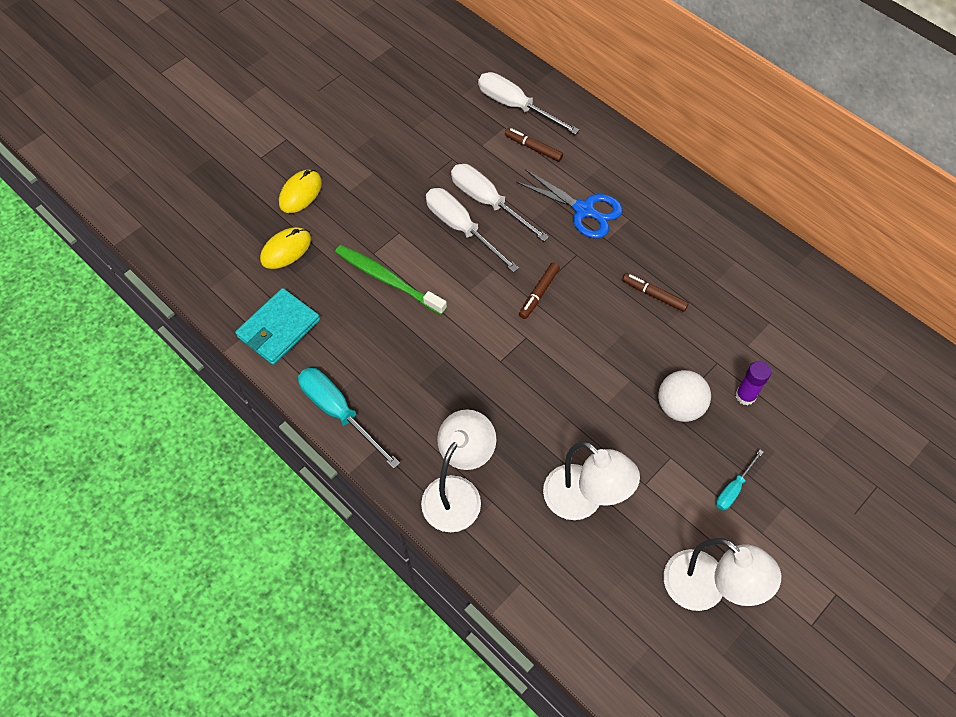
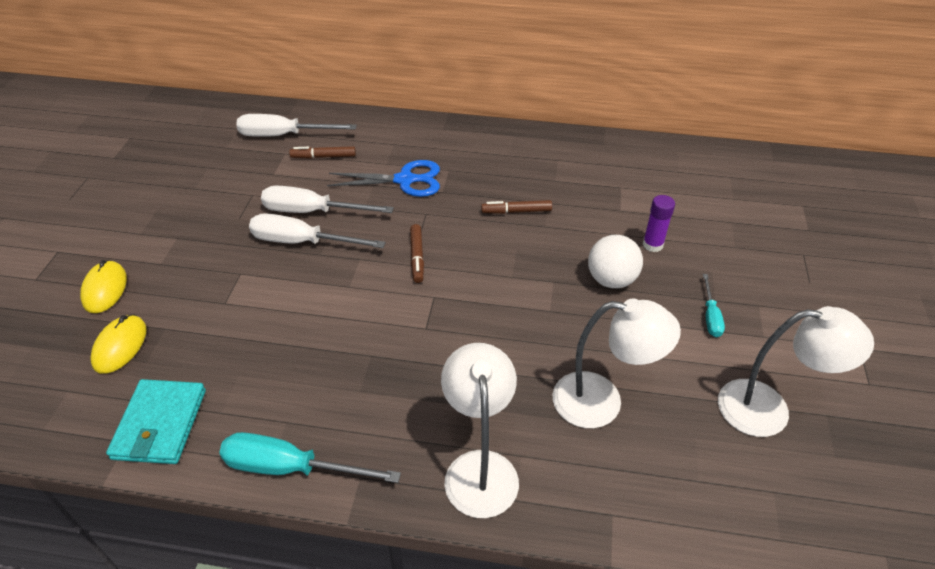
camera: 35 degrees left, 15 degrees down
green toothbrush [335,245,447,315] -> none

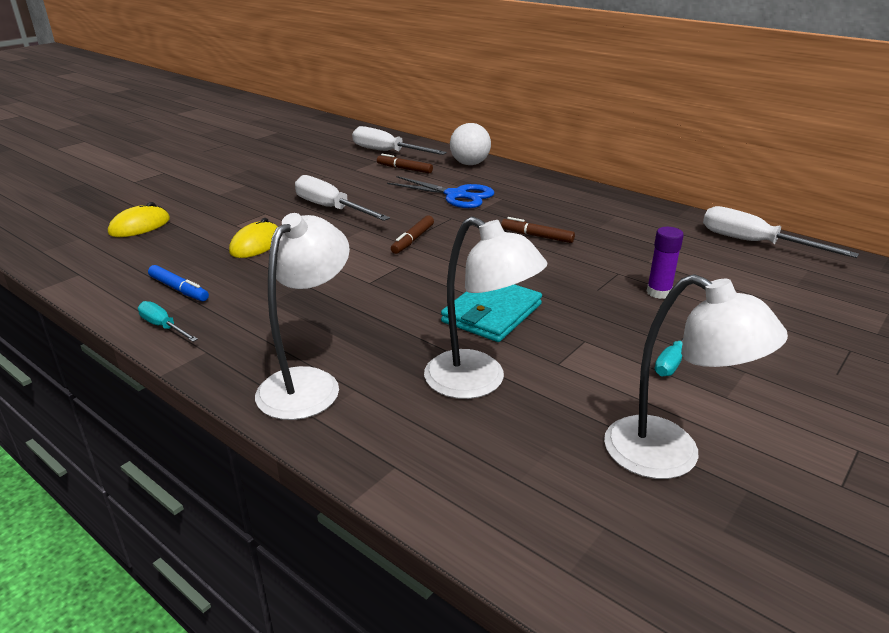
camera: 30 degrees right, 15 degrees down
yellow mouse [80,260,127,313] -> yellow mouse moved to [229,218,277,258]
turquoise wallet [106,379,206,464] -> turquoise wallet moved to [441,284,542,342]
turquoise screwdriver [219,432,401,483] -> turquoise screwdriver [138,301,198,342], size x0.54
white screwdriver [261,186,394,213] -> white screwdriver moved to [703,206,859,258]
white ball [588,235,643,288] -> white ball moved to [450,123,491,165]
none -> blue marker [148,265,209,301]

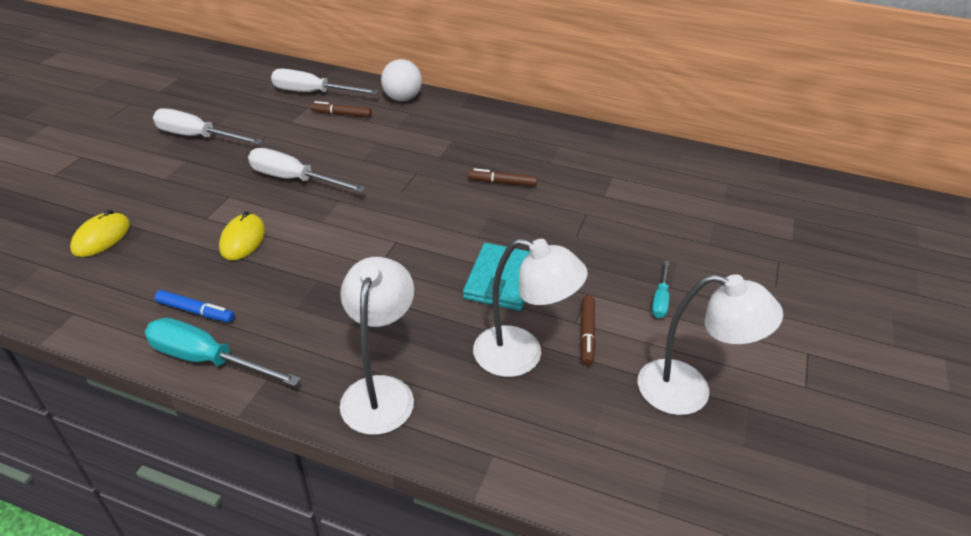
camera: 20 degrees left, 10 degrees up
turquoise screwdriver [138,301,198,342] -> turquoise screwdriver [145,318,301,386], size x1.86
blue scissors [387,176,494,208] -> none
brown marker [391,216,434,254] -> brown marker moved to [580,296,596,366]
purple glue stick [646,227,684,299] -> none
white screwdriver [703,206,859,258] -> white screwdriver moved to [153,108,263,144]

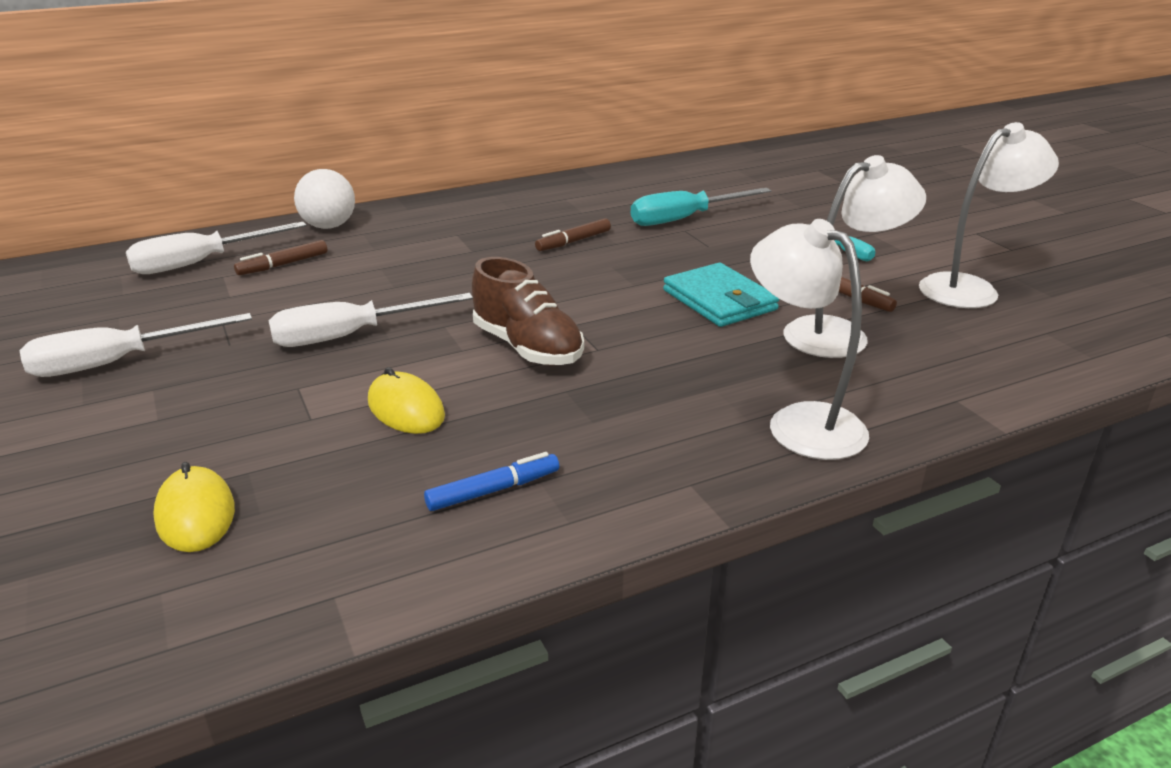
camera: 45 degrees left, 10 degrees down
turquoise screwdriver [145,318,301,386] -> turquoise screwdriver moved to [631,188,772,226]
none -> brown shoe [472,257,584,366]

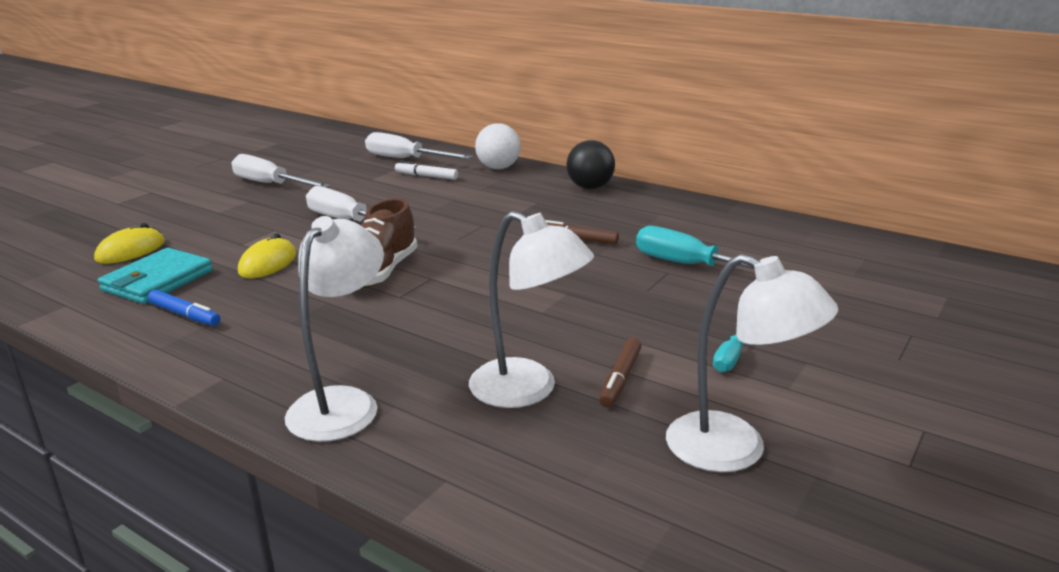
camera: 60 degrees right, 5 degrees down
brown marker [234,240,327,275] -> white marker [395,161,458,180]
turquoise wallet [663,263,780,327] -> turquoise wallet moved to [98,248,213,304]
none -> black ball [567,140,615,189]

